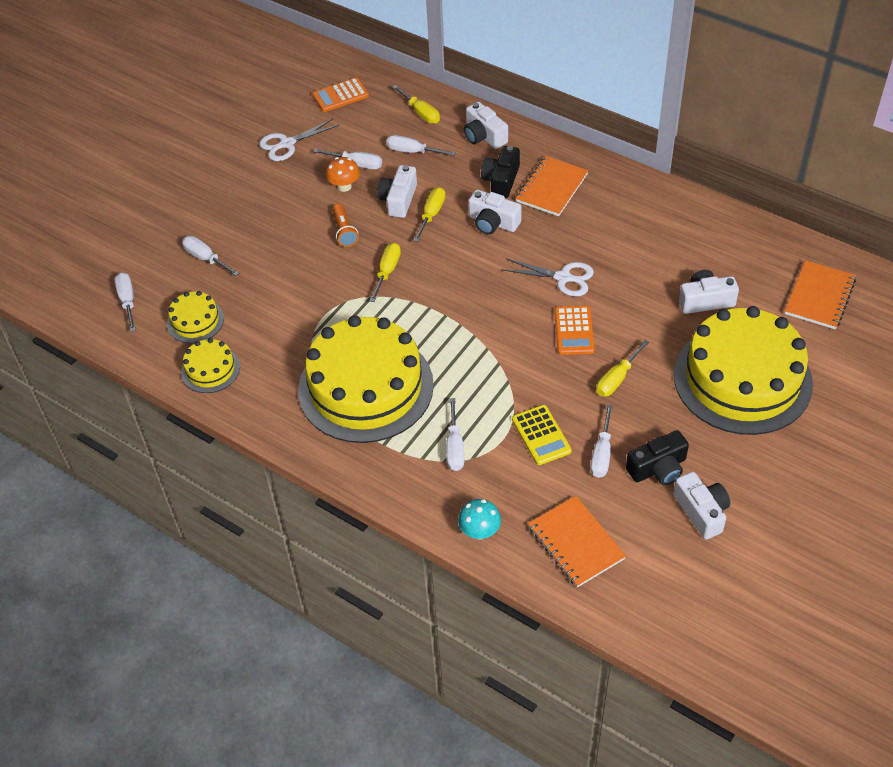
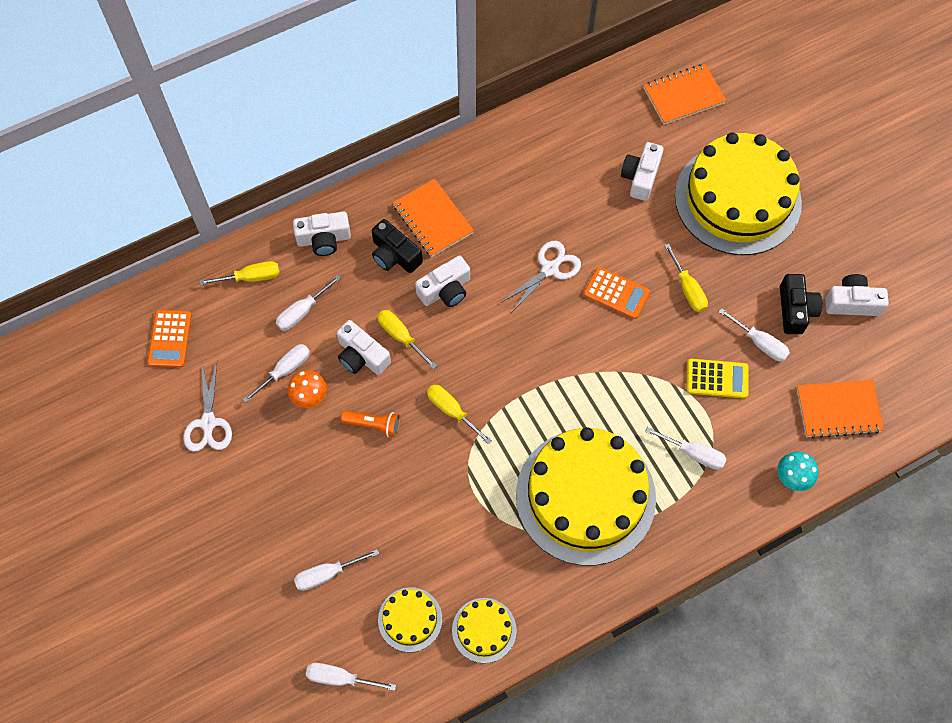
camera: 65 degrees left, 15 degrees up
orange notebook [785,260,856,329] -> orange notebook turned 75 degrees counterclockwise [644,64,727,125]

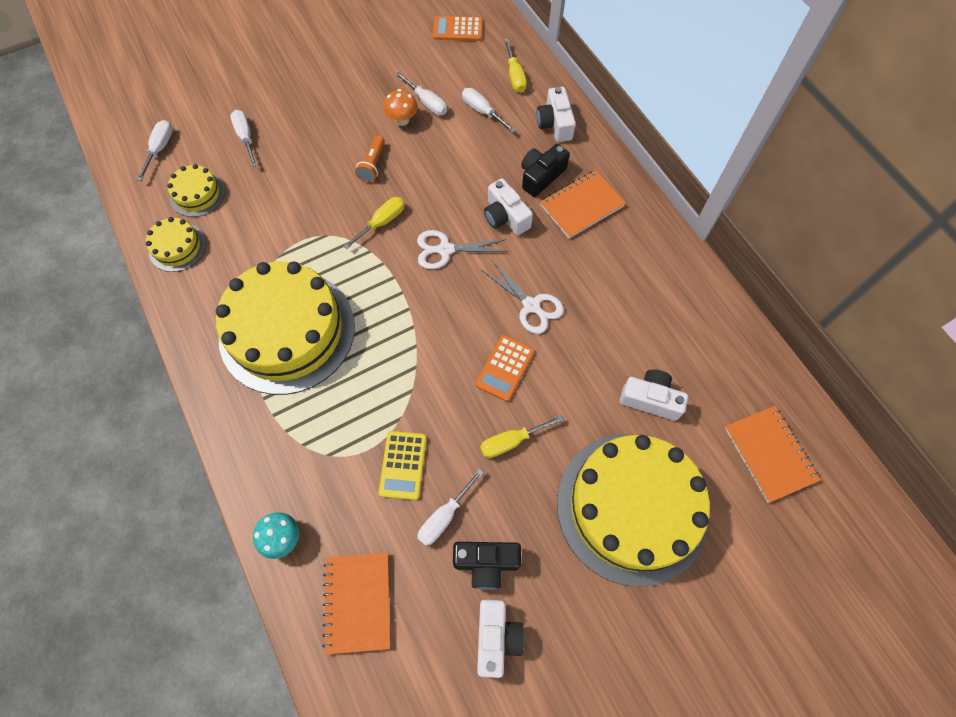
camera: 90 degrees right, 0 degrees up
white scissors [183,362,232,452] -> white scissors moved to [417,230,508,269]
white camera [337,320,391,375] -> none
yellow screwdriver [378,310,437,370] -> none
white screwdriver [645,427,727,470] -> none

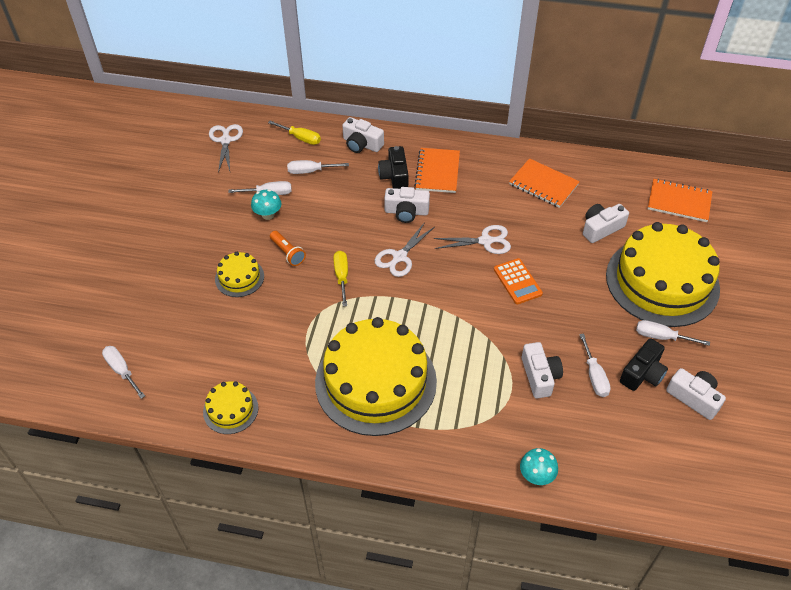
camera: 50 degrees left, 15 degrees down
yellow cake [167,164,225,217] -> yellow cake moved to [215,252,264,297]
white screwdriver [230,110,257,167] -> white screwdriver moved to [636,320,710,346]
orange notebook [322,552,390,655] -> orange notebook moved to [509,158,580,208]
yellow calculator [378,431,427,500] -> white camera [522,342,563,398]
orange mushroom [384,89,418,126] -> turquoise mushroom [251,189,282,220]
orange calculator [433,16,483,41] -> white scissors [209,124,243,173]
yellow screwdriver [480,415,564,458] -> none

